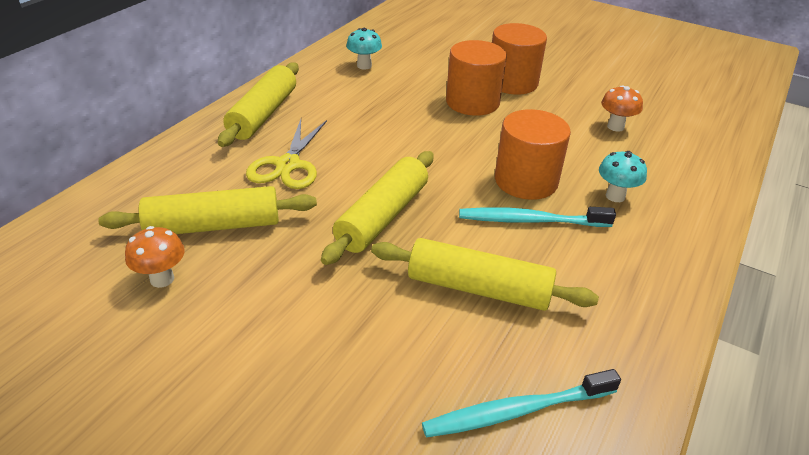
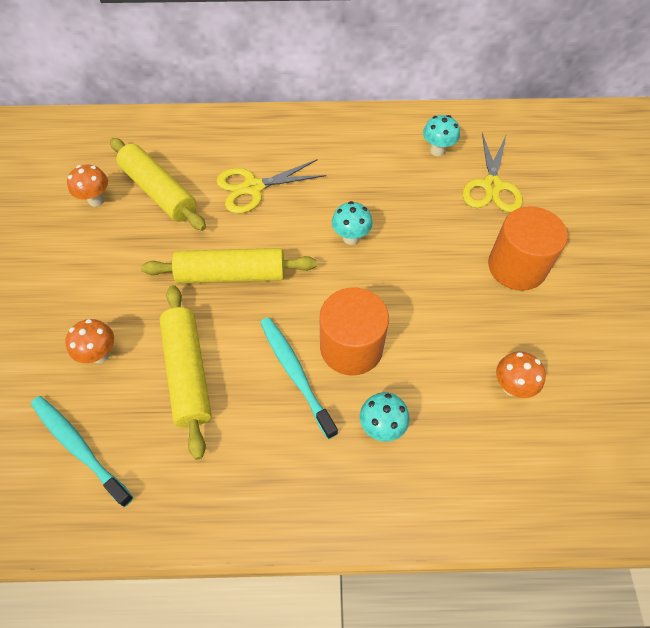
camera: 60 degrees right, 20 degrees up
yellow rolling pin [218,62,299,147] -> none
orange cylinder [446,40,507,116] -> none
none -> orange mushroom [65,319,114,363]
none -> turquoise mushroom [332,201,373,245]
none -> yellow scissors [463,133,523,212]

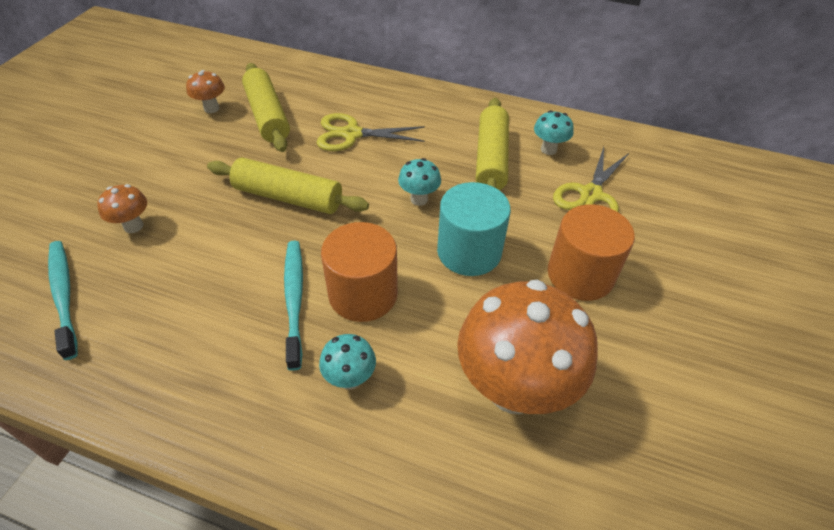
camera: 20 degrees right, 10 degrees down
yellow rolling pin [159,285,212,460] -> yellow rolling pin moved to [476,98,509,190]
orange mushroom [496,352,546,398] -> orange mushroom [457,280,598,414], size x2.27
none -> turquoise cylinder [437,182,511,276]

